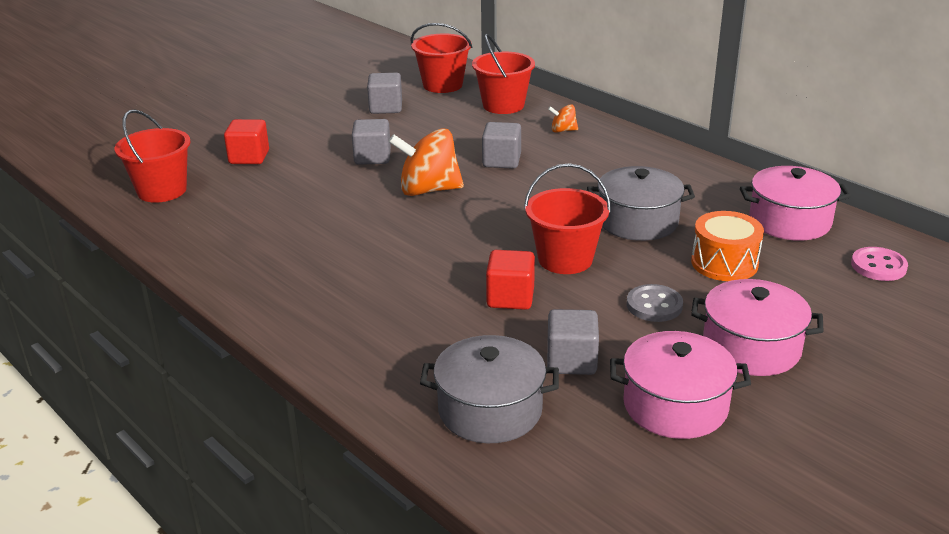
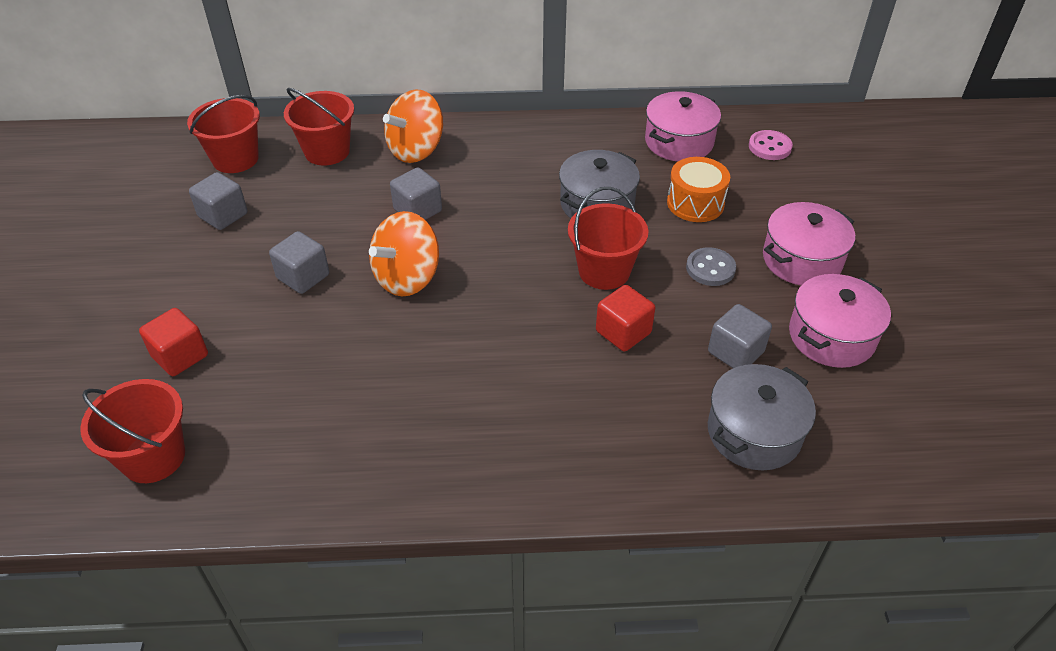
camera: 50 degrees left, 15 degrees up
orange spinning top [548,104,578,133] -> orange spinning top [383,89,443,163], size x2.12

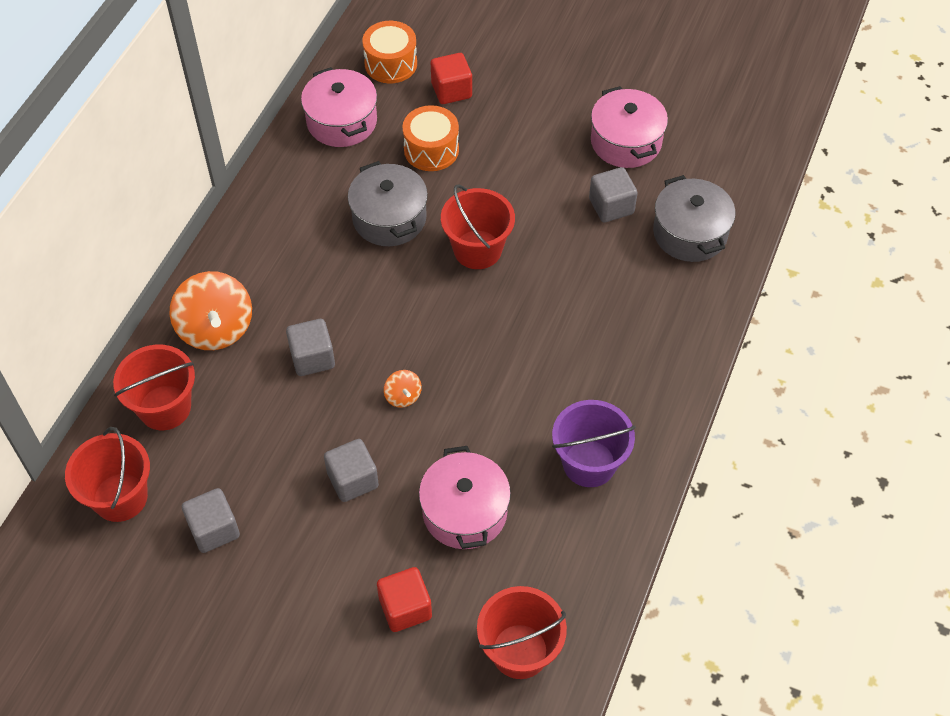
camera: 65 degrees left, 10 degrees up
orange spinning top [369,211,439,296] -> orange spinning top [384,370,422,408], size x0.47
red cube [596,285,655,351] -> red cube moved to [431,53,472,104]
grey button [686,247,736,286] -> none
pink button [749,130,793,160] -> orange drum [363,21,417,83]
pink pot [763,202,855,285] -> pink pot moved to [419,446,511,549]
none -> purple bucket [552,400,636,487]

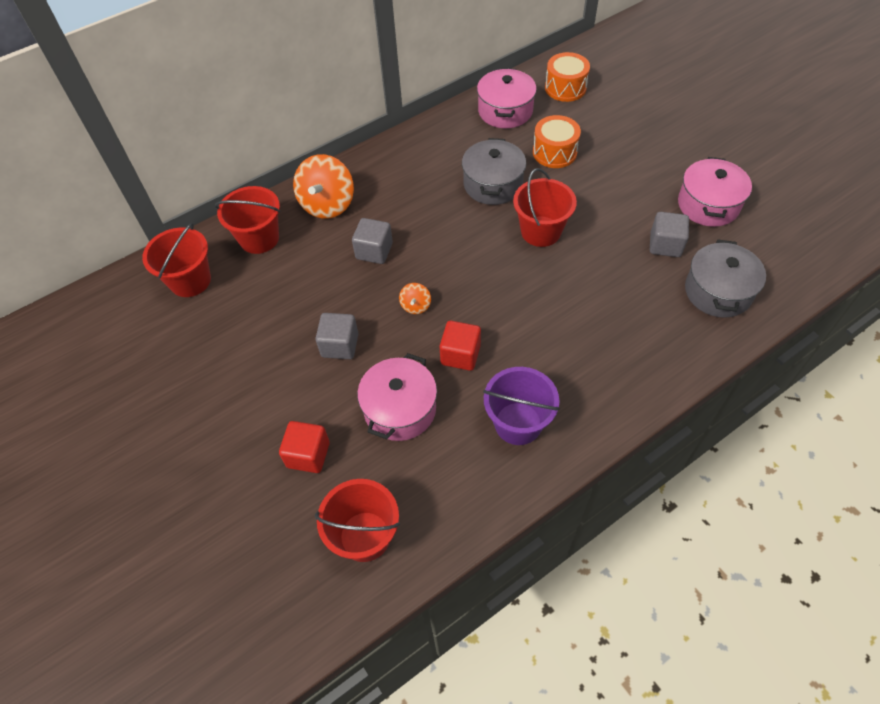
camera: 35 degrees right, 0 degrees up
grey cube [182,488,240,553] -> none
red cube [431,53,472,104] -> red cube moved to [440,321,481,371]

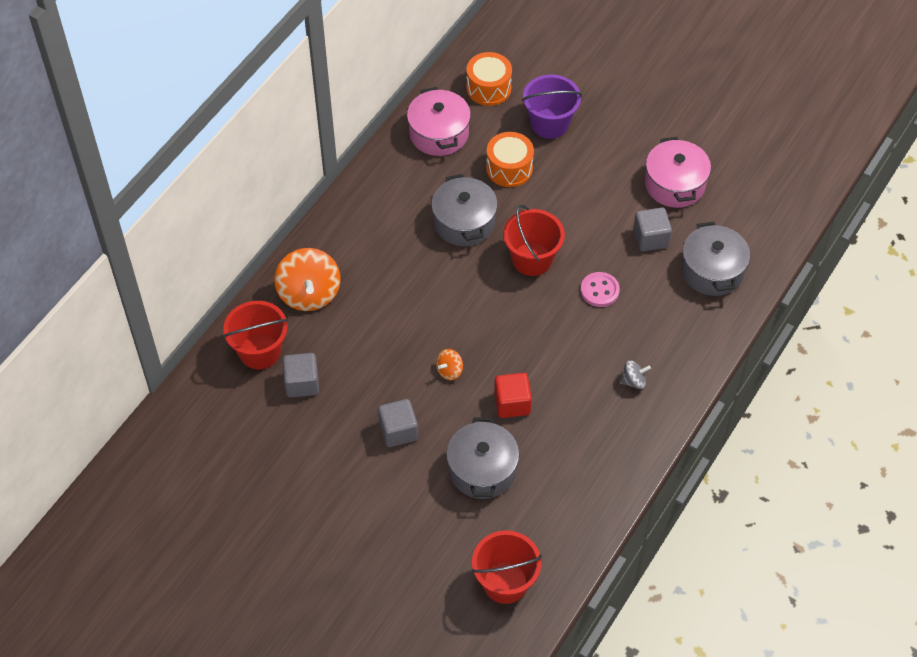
camera: 25 degrees left, 0 degrees up
red bucket [142,223,211,297] -> none
red cube [279,421,330,473] -> none
grey cube [352,218,393,264] -> grey cube moved to [283,353,319,397]
pink pot [357,353,437,441] -> grey pot [446,417,519,499]
orange spinning top [399,283,431,314] -> orange spinning top turned 60 degrees clockwise [436,349,463,380]
purple bucket [483,367,560,445] -> purple bucket moved to [522,75,582,139]
none -> pink button [581,272,620,307]
none -> grey spinning top [620,360,651,389]

